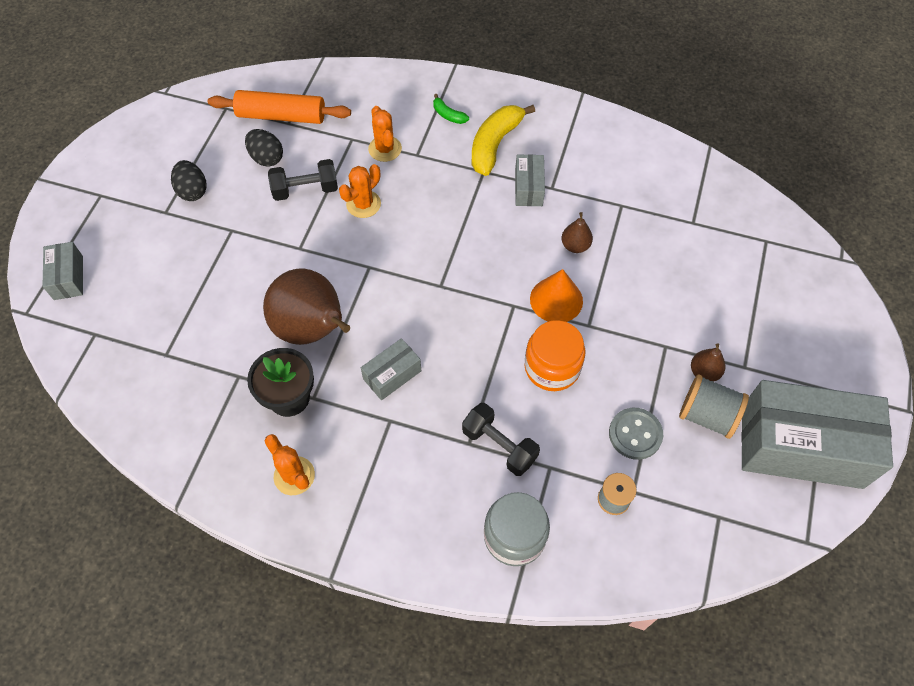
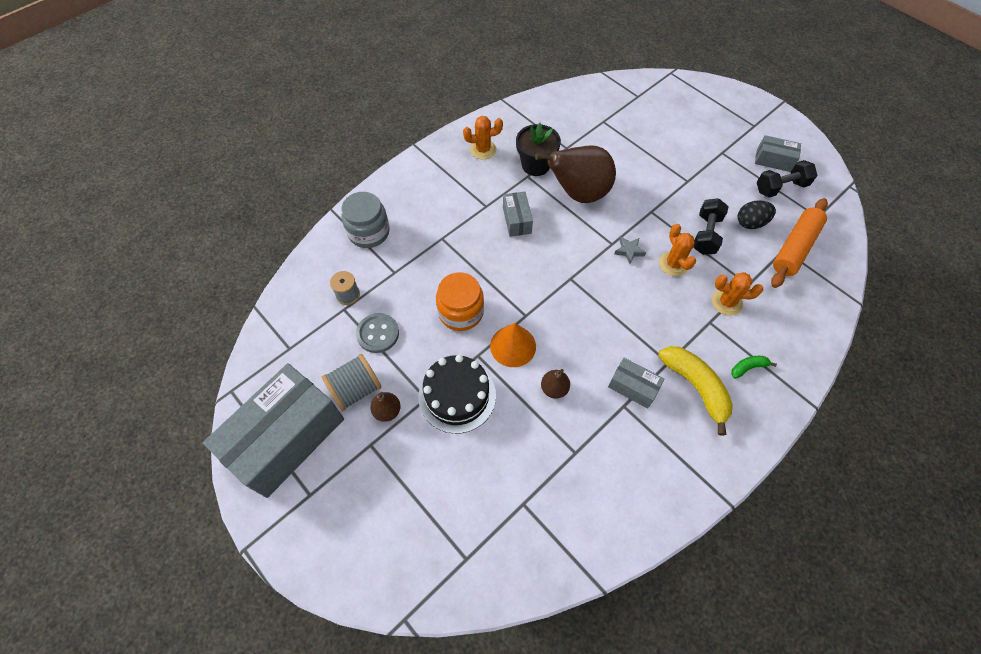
camera: 120 degrees right, 0 degrees up
grey box [43,242,83,300] -> grey box moved to [755,135,801,172]
black egg [171,160,207,201] -> none
black dumbbell [462,403,540,476] -> black dumbbell moved to [757,160,817,198]
none -> black cake [418,355,496,434]
none -> grey star [614,237,646,264]

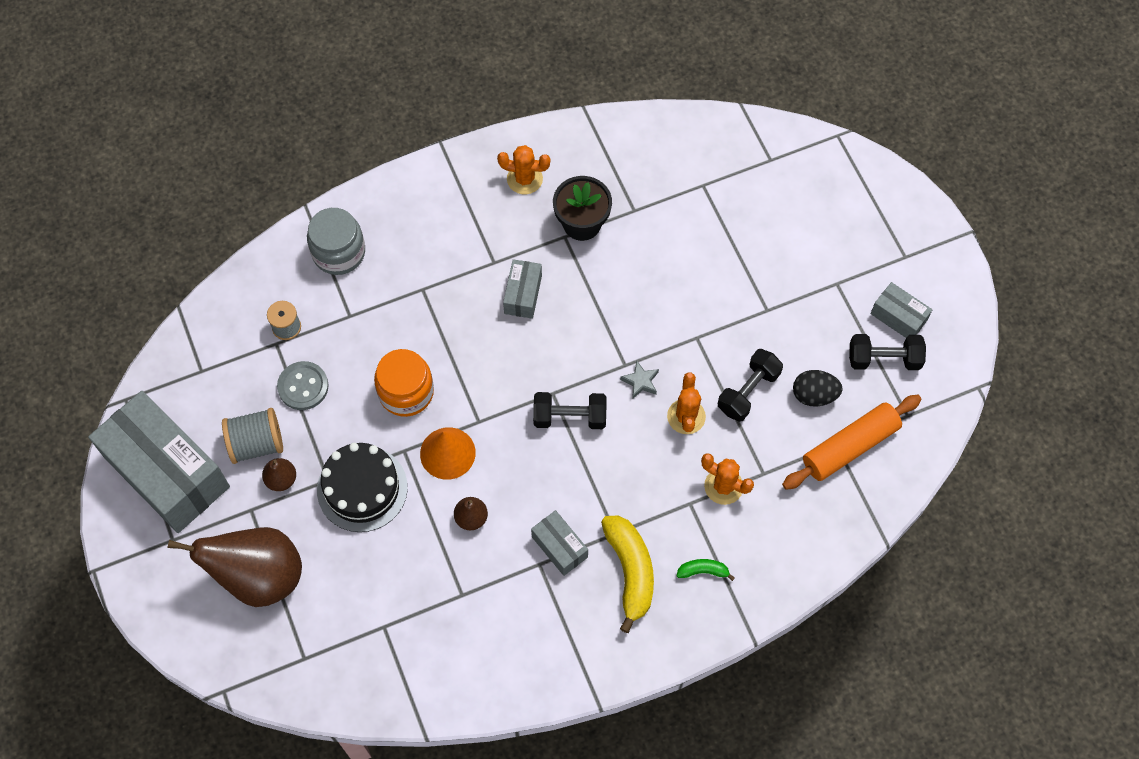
camera: 20 degrees right, 5 degrees up
grey box [203,363,344,498] -> grey box turned 75 degrees clockwise [88,391,230,533]
brown pear [535,146,616,203] -> brown pear moved to [167,527,302,607]
none -> black dumbbell [533,392,607,429]

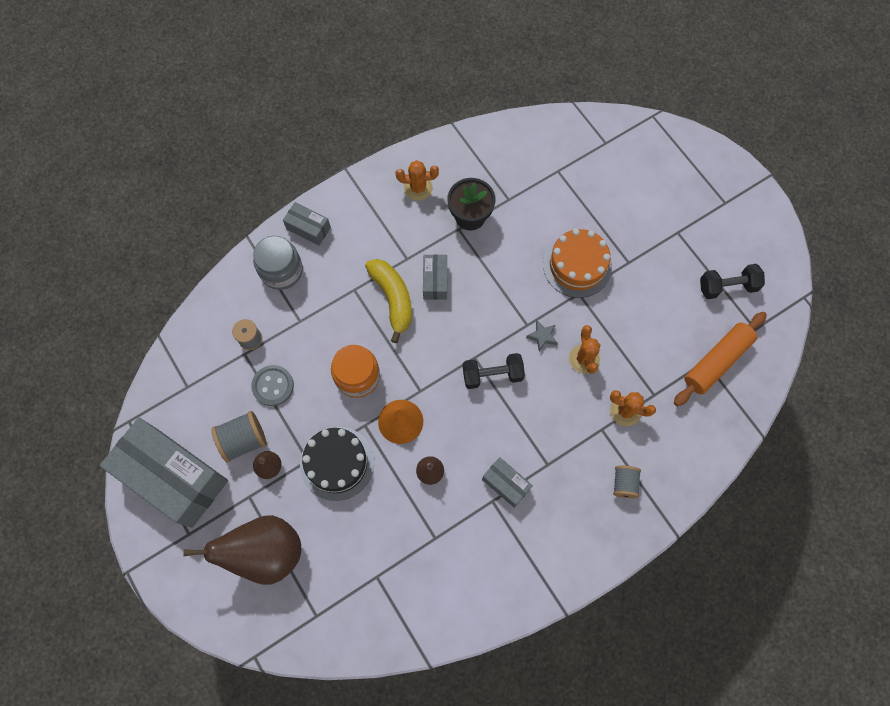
camera: 10 degrees left, 5 degrees up
yellow banana [601,515,654,633] -> yellow banana moved to [365,259,412,343]
green banana [677,559,735,581] -> grey spool [613,466,641,498]
black dumbbell [718,349,783,422] -> none
black egg [793,370,843,406] -> none
grey box [871,282,933,338] -> grey box moved to [283,202,331,246]
none -> orange cake [543,229,612,298]

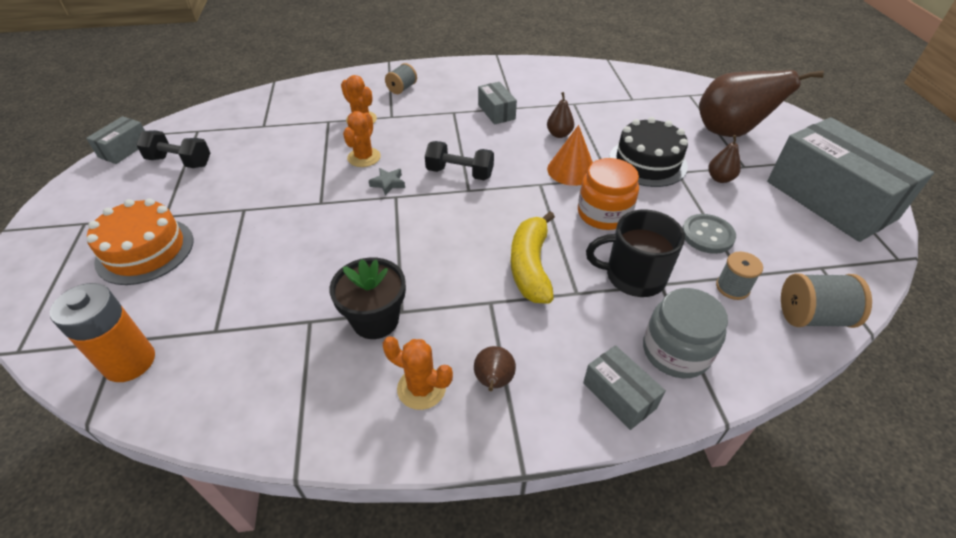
camera: 155 degrees left, 25 degrees down
grey spool [211,411,267,463] -> grey spool moved to [781,273,872,328]
grey box [423,254,447,300] -> grey box moved to [86,116,145,164]
orange cake [543,229,612,298] -> orange cake moved to [87,198,194,285]
orange rolling pin [674,312,767,406] -> none
none -> orange battery [50,283,155,382]
none -> brown pear [474,346,516,391]
none -> black mug [586,209,685,297]

